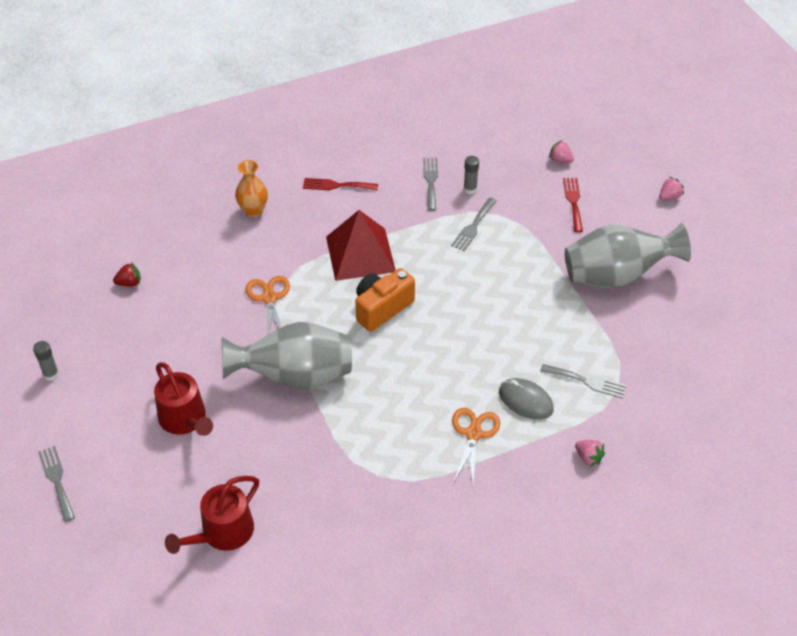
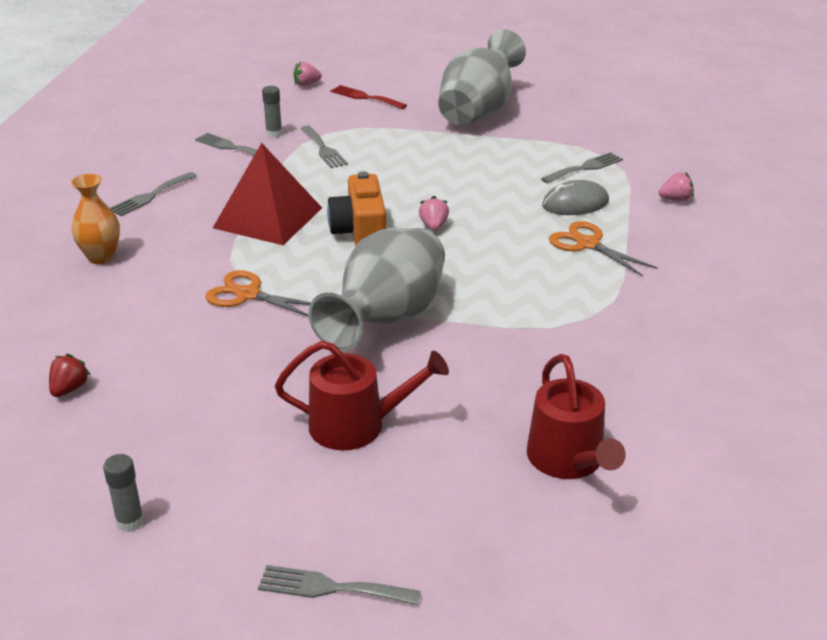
camera: 55 degrees left, 15 degrees down
red fork [303,178,378,190] -> grey fork [110,172,197,216]
pink strawberry [659,177,684,200] -> pink strawberry moved to [419,196,449,231]

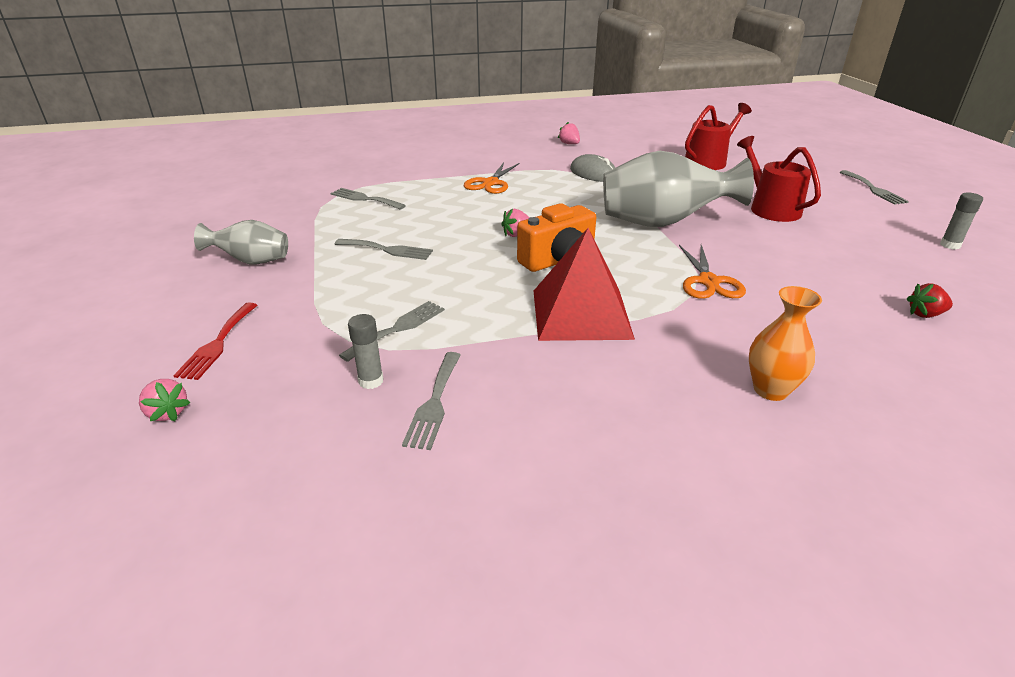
camera: 115 degrees left, 0 degrees up
grey fork [110,172,197,216] -> grey fork moved to [335,239,433,260]
grey vase [438,29,526,125] -> grey vase [194,220,288,264], size x0.54
grey mouse [542,180,609,215] -> grey mouse moved to [570,154,615,182]
pink strawberry [659,172,694,201] -> pink strawberry moved to [558,122,580,144]

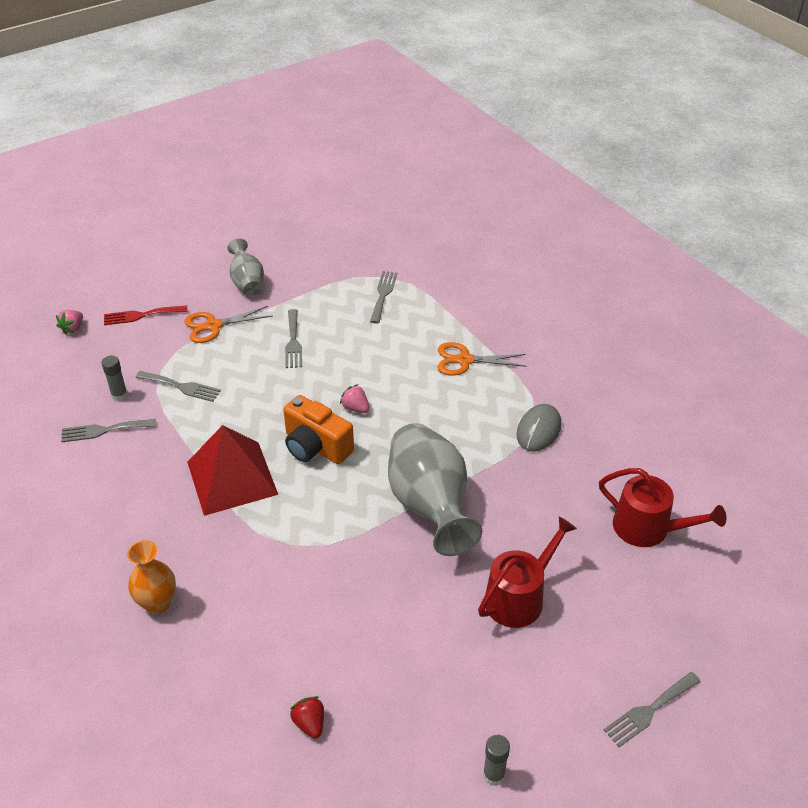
camera: 70 degrees right, 10 degrees up
pink strawberry [558,122,580,144] -> none
orange scissors [679,245,746,299] -> orange scissors moved to [184,306,272,343]

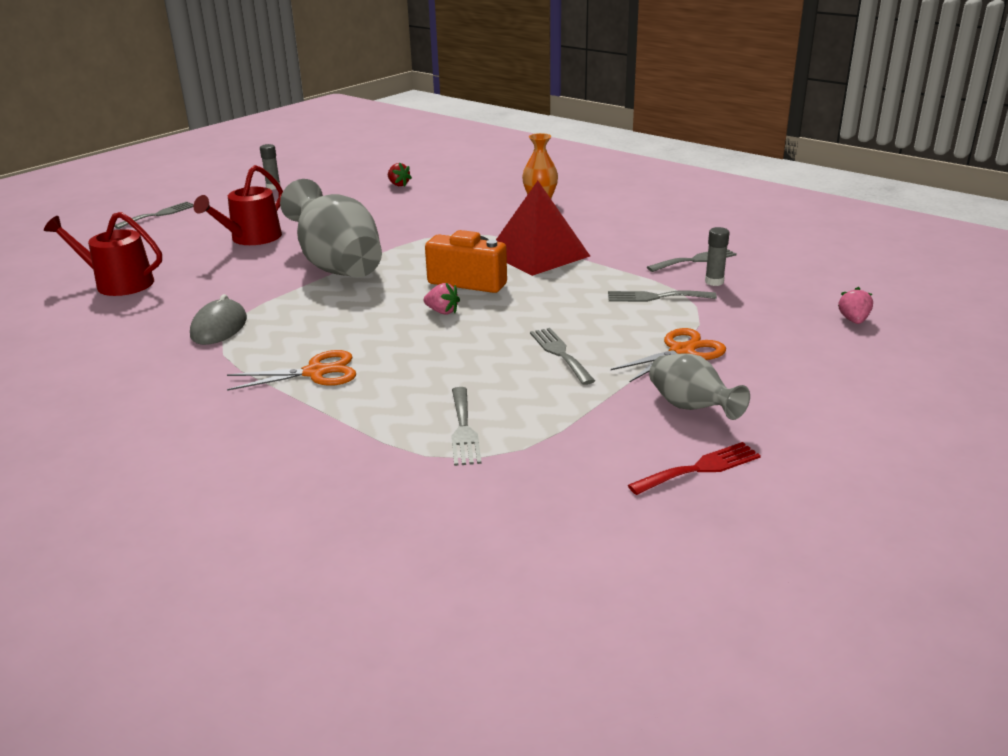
camera: 165 degrees right, 15 degrees down
red fork [104,306,188,325] -> red fork moved to [628,442,761,495]

